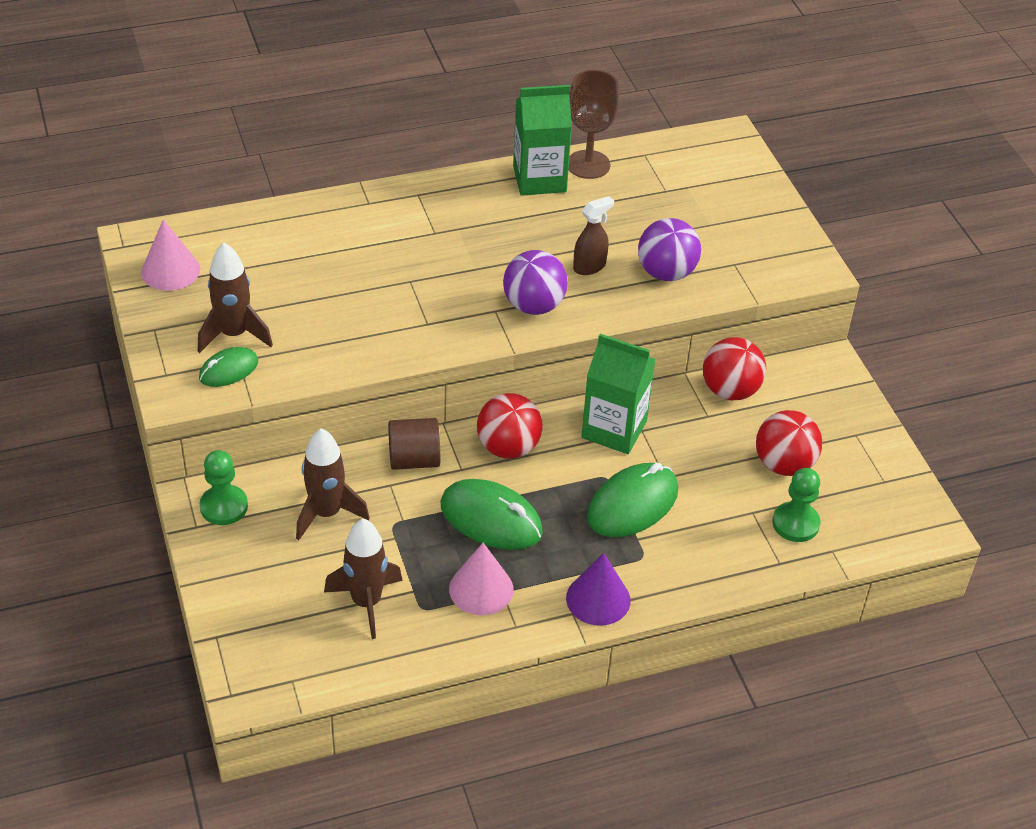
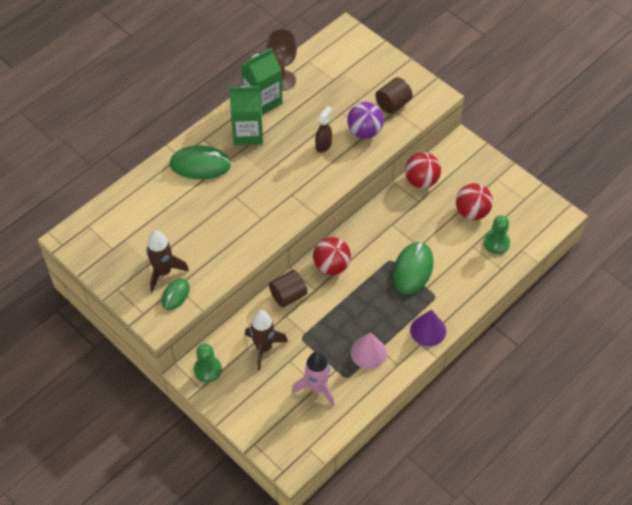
camera: 25 degrees left, 10 degrees up
pink cone [141,219,200,291] -> none
brown rocket [324,519,403,639] -> pink rocket [292,351,334,407]
green mouse [440,479,543,550] -> green mouse moved to [170,145,231,180]
purple ball [503,250,568,315] -> none
green carton [582,334,656,454] -> green carton moved to [229,86,263,145]
none -> brown cylinder [375,77,412,114]

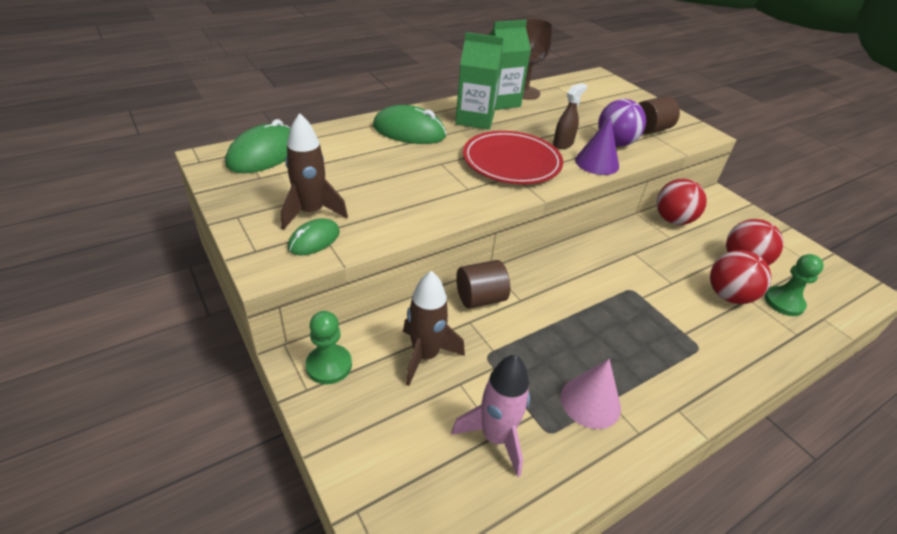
camera: 10 degrees right, 15 degrees down
red ball [313,237,351,275] -> red ball moved to [710,250,771,304]
green mouse [393,242,433,295] -> green mouse moved to [225,119,291,173]
purple cone [410,310,446,346] -> purple cone moved to [575,116,619,175]
none -> red plate [463,131,563,184]

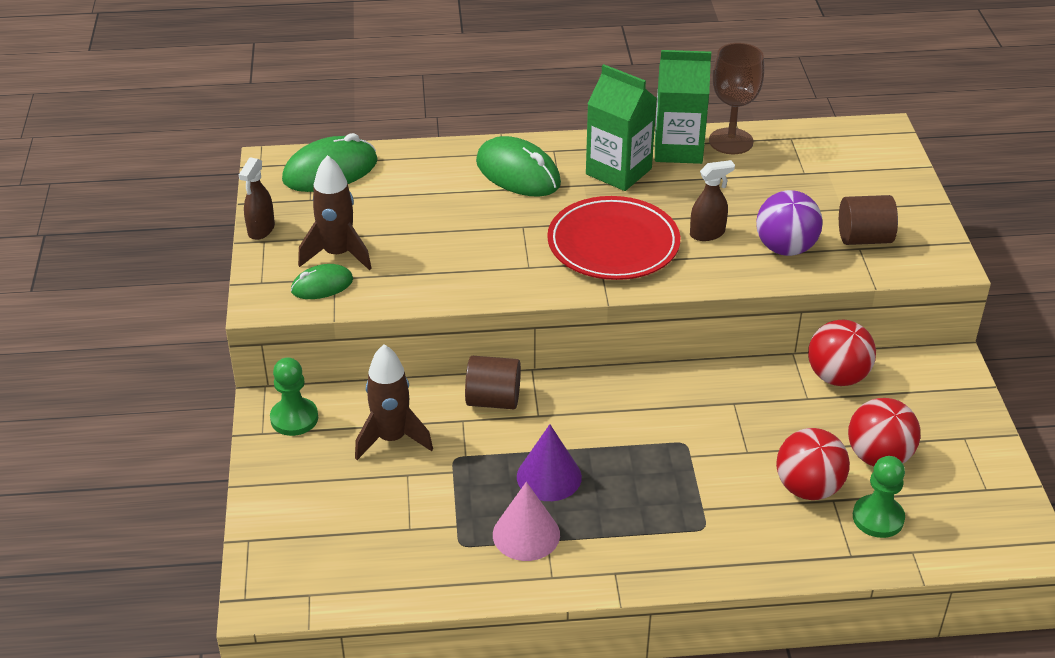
camera: 30 degrees right, 0 degrees up
pink rocket [451,355,530,477] -> none
purple cone [575,116,619,175] -> purple cone moved to [517,424,582,501]
none -> brown spray bottle [239,157,275,240]

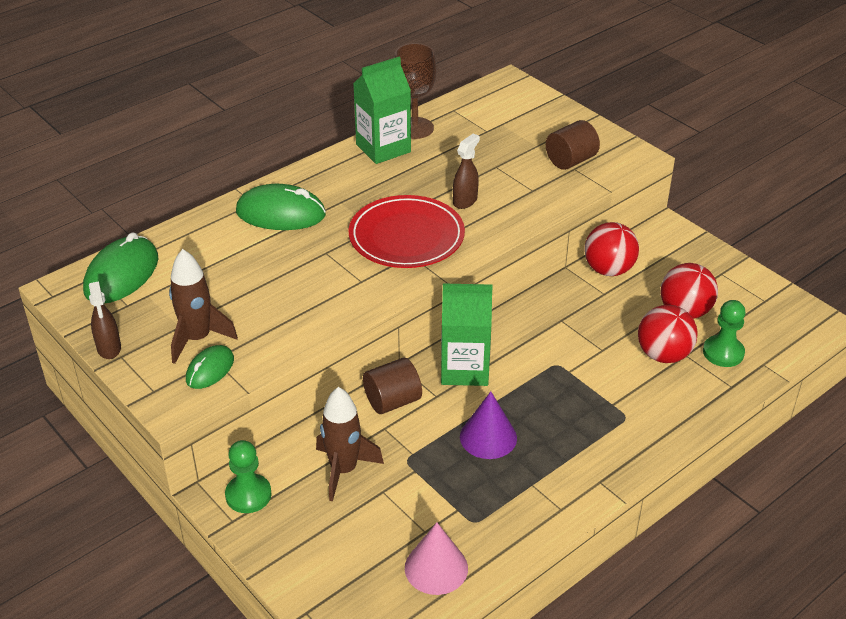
camera: 35 degrees left, 0 degrees up
pink cone [493,482,560,561] -> pink cone moved to [405,522,468,595]
green carton [586,64,657,191] -> green carton moved to [441,283,493,386]
purple ball [756,190,823,256] -> none

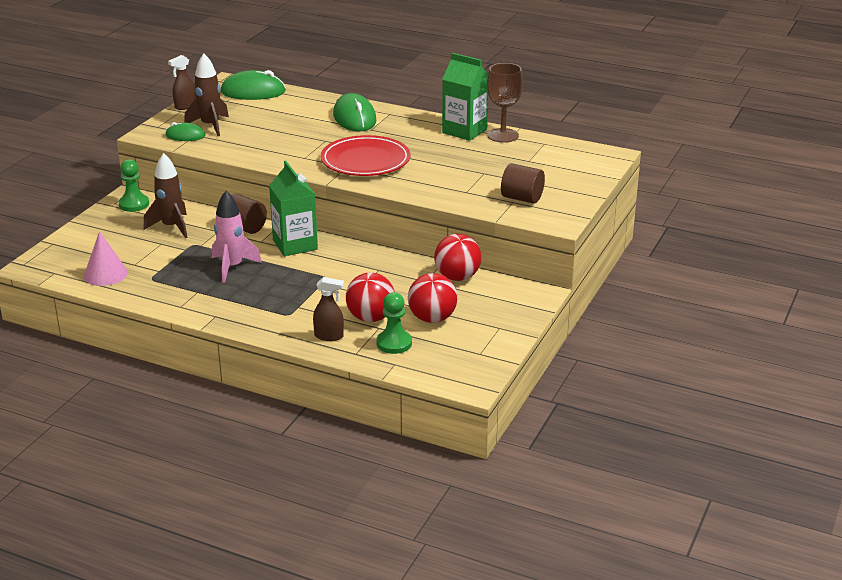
camera: 65 degrees right, 10 degrees down
brown spray bottle [453,134,480,209] -> brown spray bottle moved to [313,277,344,341]
purple cone [460,391,517,459] -> pink rocket [212,191,262,283]

